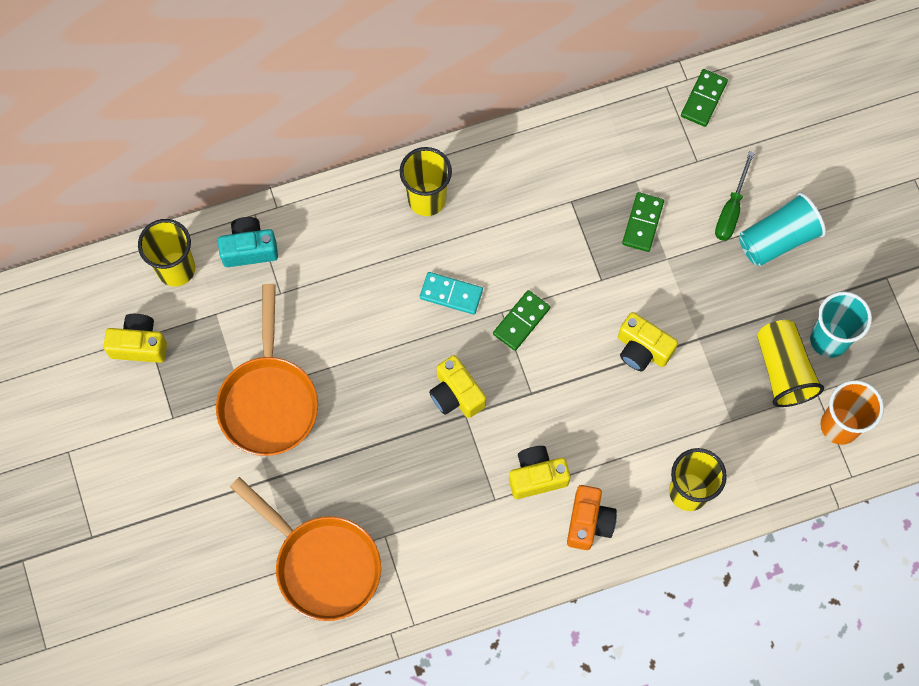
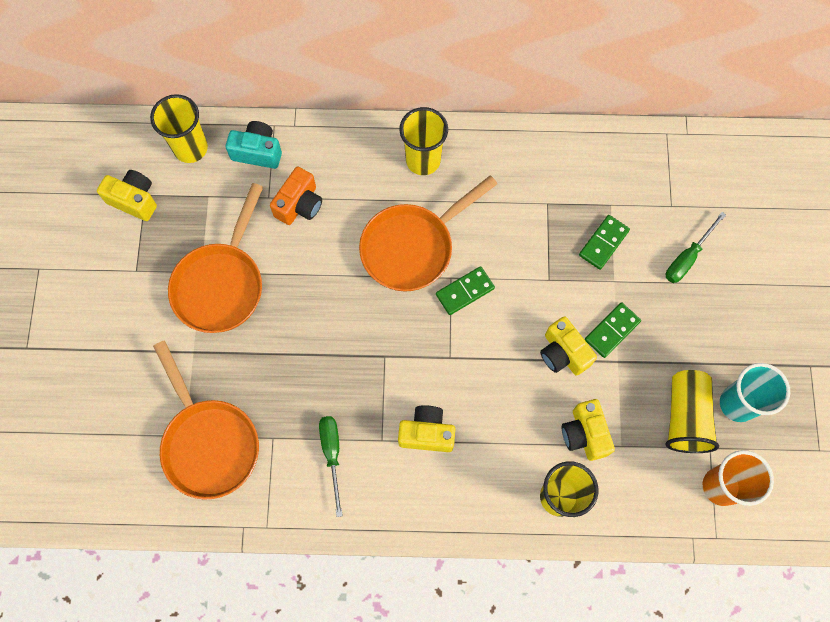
camera: 20 degrees right, 0 degrees up
turquoise domino [420,272,483,315] -> orange pan [359,175,497,292]
yellow camera [429,355,486,418] -> yellow camera moved to [562,399,615,461]
orange camera [567,485,617,550] -> orange camera moved to [270,167,322,225]
green domino [681,69,728,127] -> green domino moved to [585,303,641,358]
turquoise cup [739,192,826,266] -> none
none -> green screwdriver [319,416,343,517]

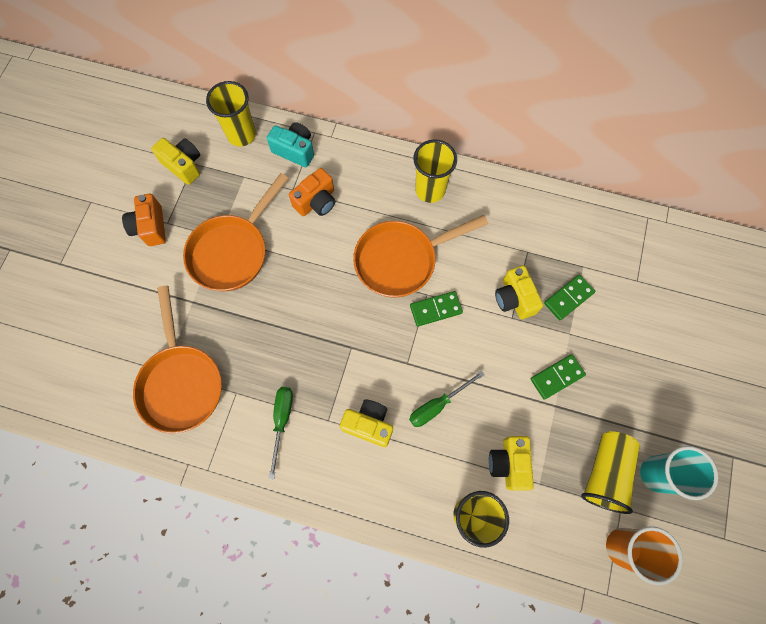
camera: 15 degrees right, 0 degrees up
yellow camera [540,316,597,375] -> yellow camera moved to [495,265,543,319]
green screwdriver [666,212,726,283] -> green screwdriver moved to [409,371,485,427]
none -> orange camera [122,194,166,246]

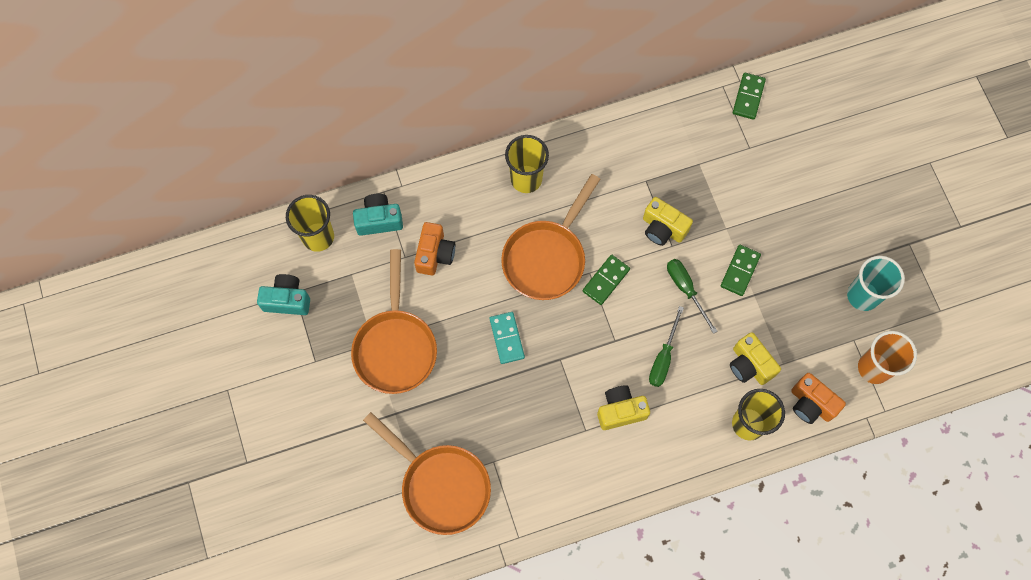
camera: 35 degrees left, 0 degrees up
orange camera [122,194,166,246] -> orange camera moved to [791,373,846,424]
yellow camera [151,138,200,185] -> turquoise camera [257,274,310,315]
green screwdriver [269,387,293,479] -> green screwdriver moved to [667,259,718,334]
green domino [544,275,595,320] -> green domino moved to [733,73,766,120]
yellow cup [581,431,640,514] -> none
none -> turquoise domino [490,312,525,364]

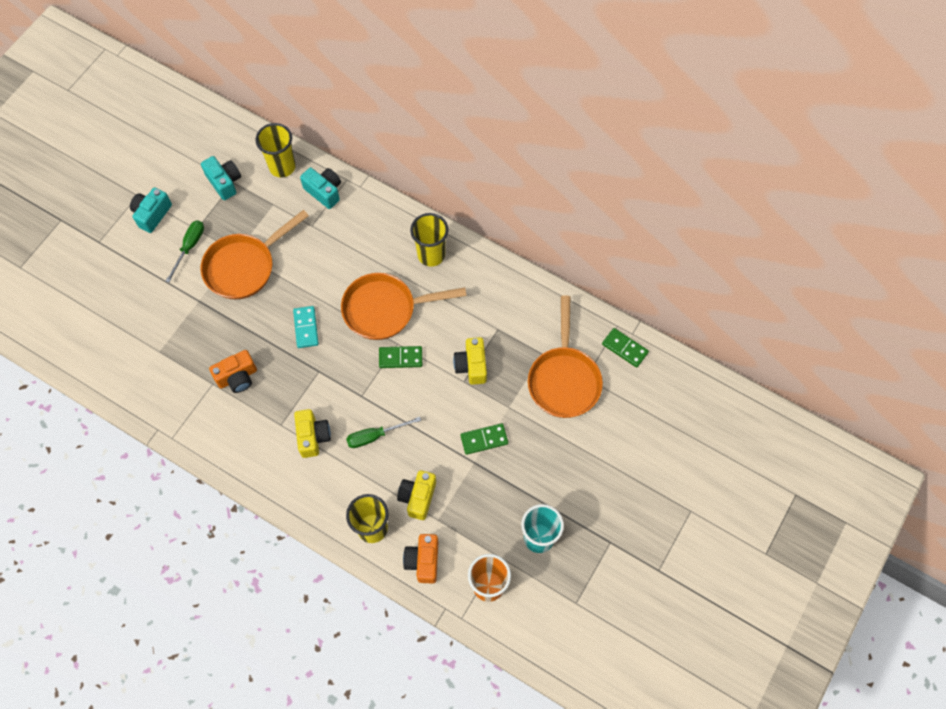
camera: 50 degrees right, 5 degrees down
orange pan [363,412,491,535] -> orange pan moved to [528,295,603,418]
orange camera [414,222,455,275] -> orange camera moved to [209,350,257,393]
turquoise domino [490,312,525,364] -> turquoise domino turned 45 degrees counterclockwise [293,306,319,348]
yellow camera [597,385,650,430] -> yellow camera turned 45 degrees clockwise [294,409,331,458]
green screwdriver [667,259,718,334] -> green screwdriver moved to [166,220,204,283]
green domino [733,73,766,120] -> green domino turned 60 degrees clockwise [602,328,649,368]
none -> turquoise camera [130,188,172,233]

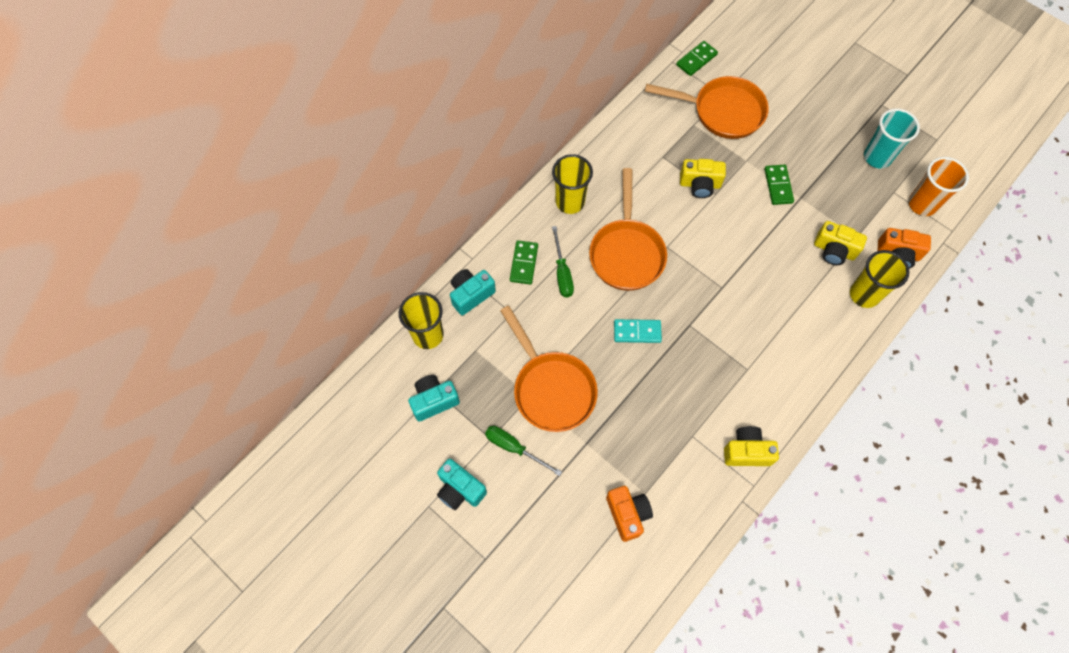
camera: 80 degrees left, 0 degrees up
orange camera [209,350,257,393] -> orange camera moved to [606,486,653,542]
yellow camera [294,409,331,458] -> yellow camera moved to [724,426,779,466]
green screwdriver [346,417,421,448] -> green screwdriver moved to [552,226,574,297]
green domino [379,346,422,368] -> green domino moved to [510,240,538,284]

